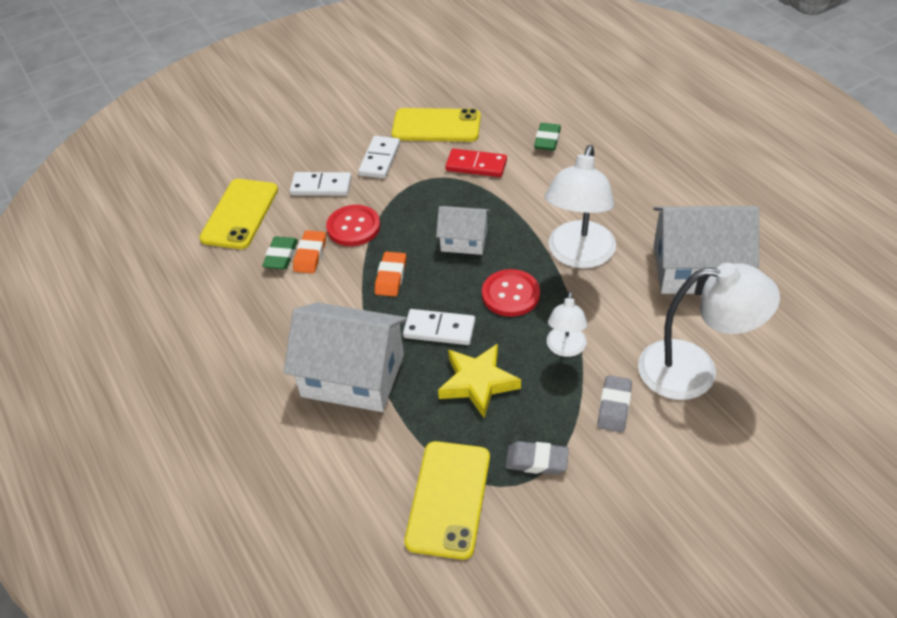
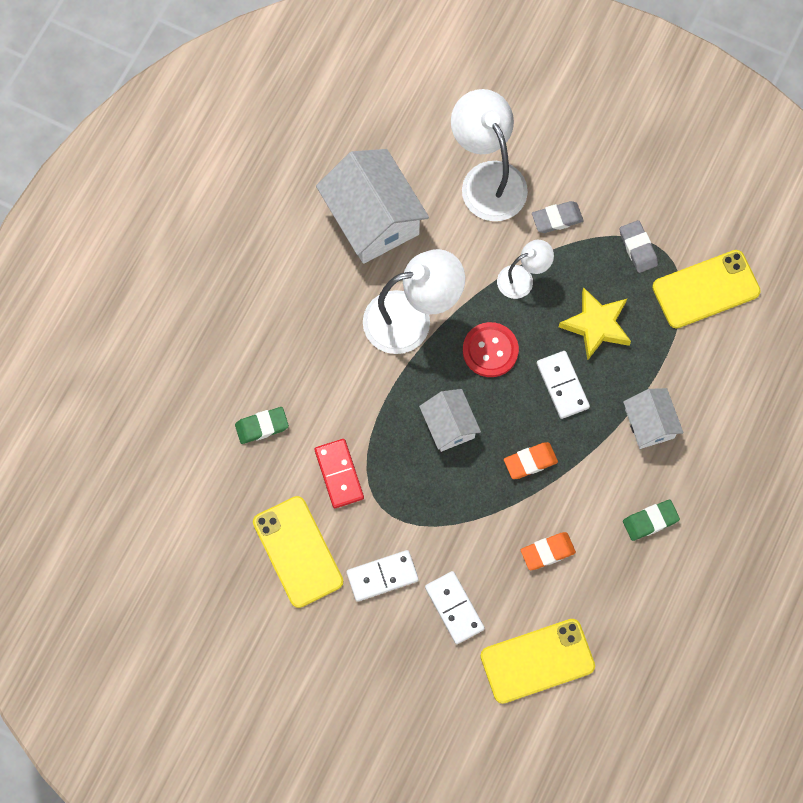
camera: 125 degrees left, 25 degrees up
green eraser [262,236,298,270] -> green eraser moved to [623,500,680,541]
white house [284,302,407,412] -> white house [623,388,684,449], size x0.55
red button [326,205,380,246] -> none

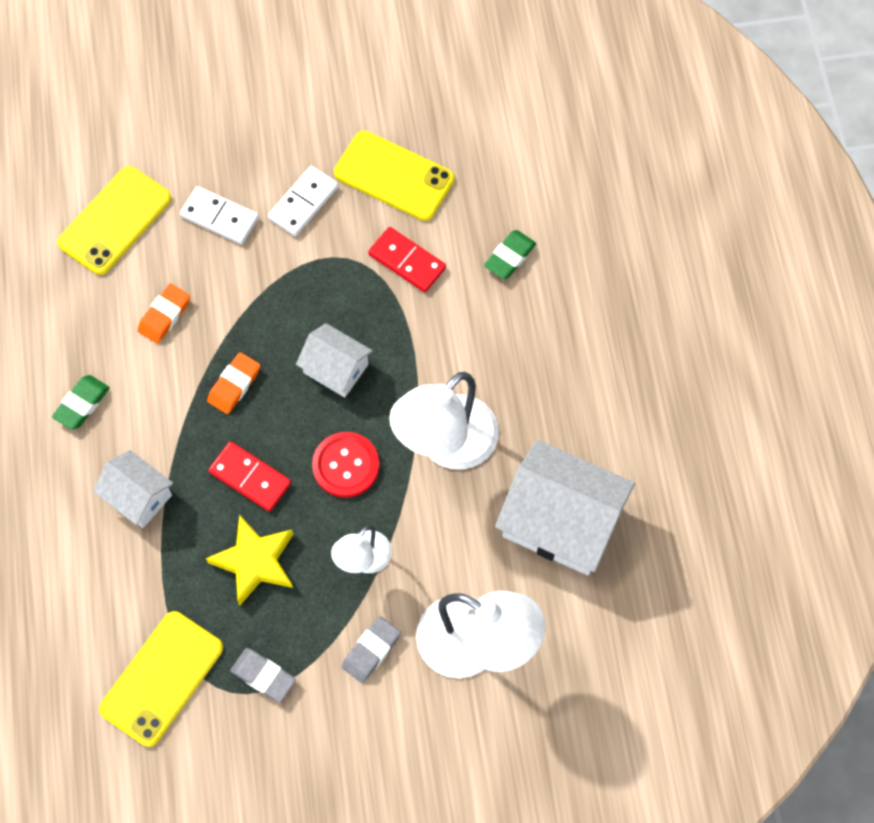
camera: 145 degrees right, 5 degrees down
white domino [537,351,590,419] -> red domino [209,442,291,512]

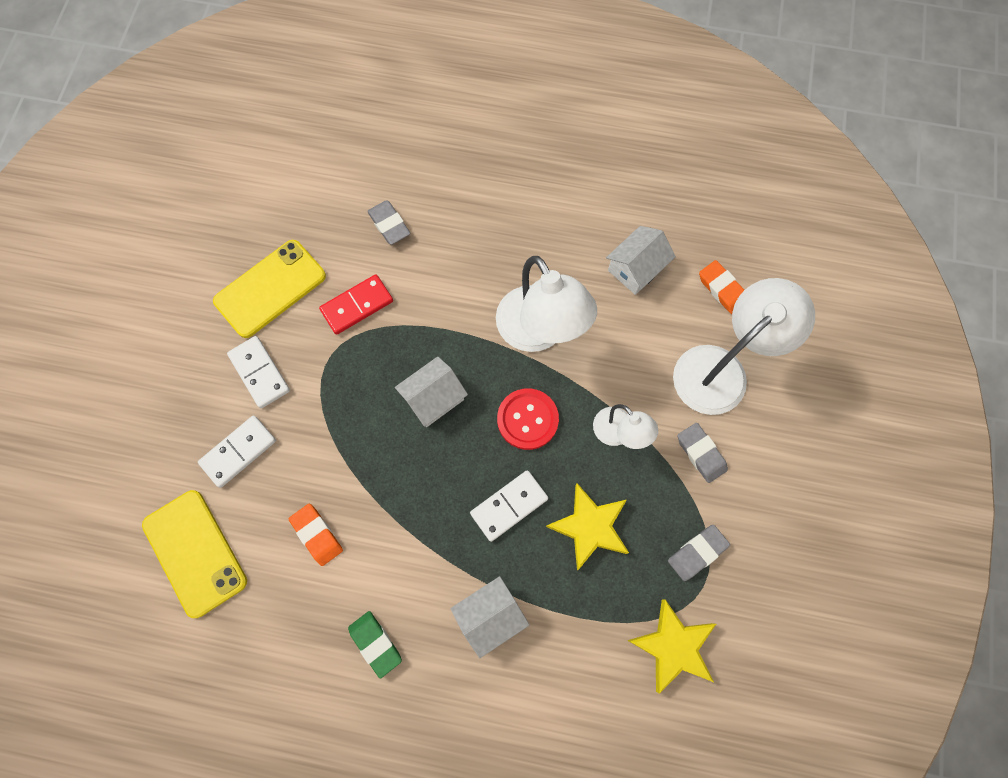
camera: 70 degrees left, 5 degrees up
yellow phone [99,611,223,747] -> yellow star [627,599,716,694]
orange eraser [207,352,260,414] -> orange eraser moved to [699,260,744,314]
red domino [209,442,291,512] -> white domino [470,470,548,542]
green eraser [484,230,536,279] -> grey eraser [367,200,410,245]
white house [495,440,635,575] -> white house [606,226,676,295], size x0.55

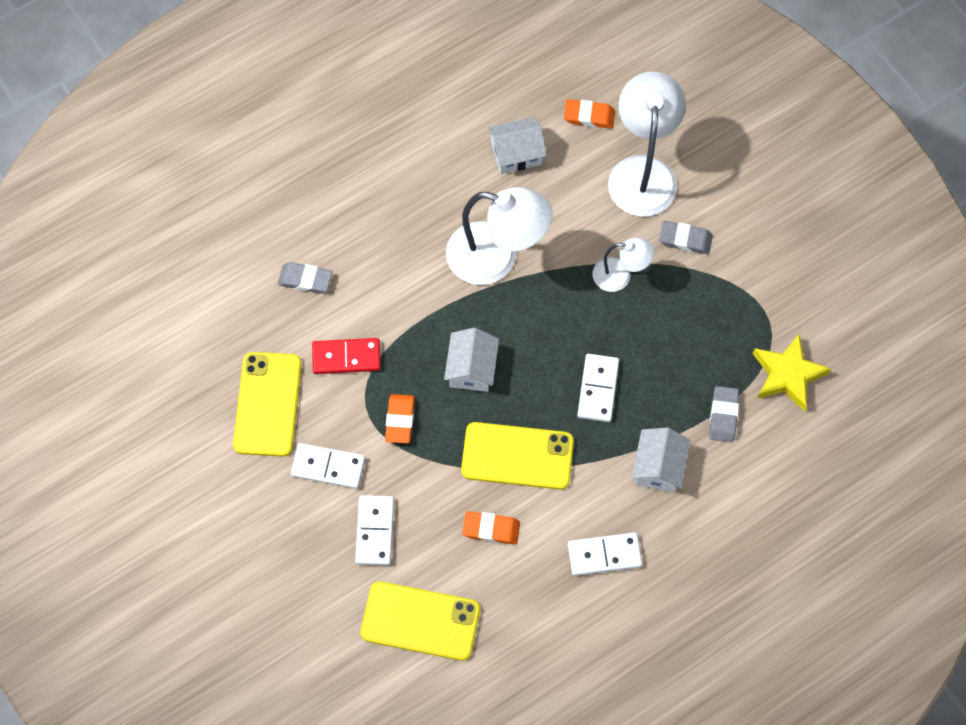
camera: 45 degrees left, 5 degrees down
red domino [319,274,393,335] -> red domino turned 75 degrees clockwise [312,338,381,374]
green eraser [348,611,402,678] -> white domino [568,532,642,576]
red button [497,388,559,450] -> none
yellow star [546,483,629,570] -> none
white house [606,226,676,295] -> white house turned 75 degrees clockwise [488,117,547,174]
grey eraser [668,525,730,581] -> grey eraser moved to [709,386,739,442]
none -> orange eraser [385,394,415,443]
none -> yellow phone [461,422,574,490]

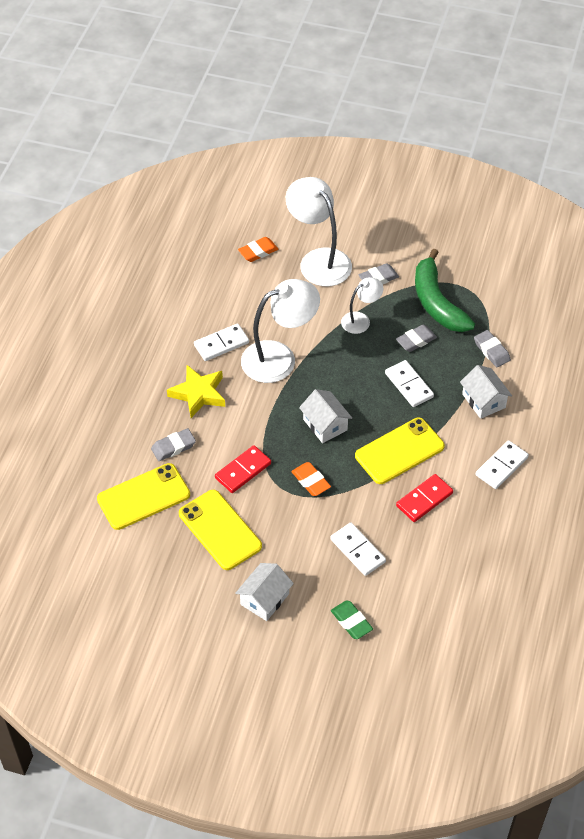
camera: 40 degrees left, 15 degrees down
white domino [291,443,365,489] -> white domino moved to [194,323,249,361]
yellow phone [361,581,480,661] -> yellow phone moved to [97,463,190,530]
orange eraser [462,511,520,545] -> red domino [396,474,453,522]
white house [488,117,547,174] -> white house moved to [235,563,294,621]
yellow star [753,334,831,411] -> yellow star moved to [167,365,225,418]
none -> green eraser [331,600,373,639]
none -> grey eraser [396,325,437,352]
none -> green banana [415,249,475,332]

